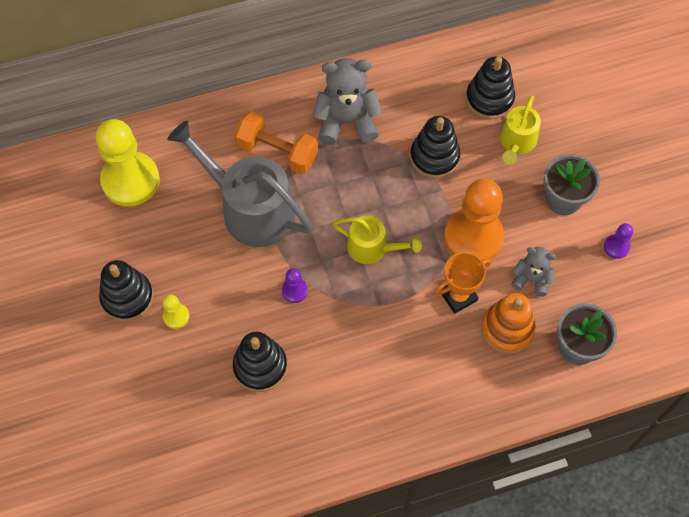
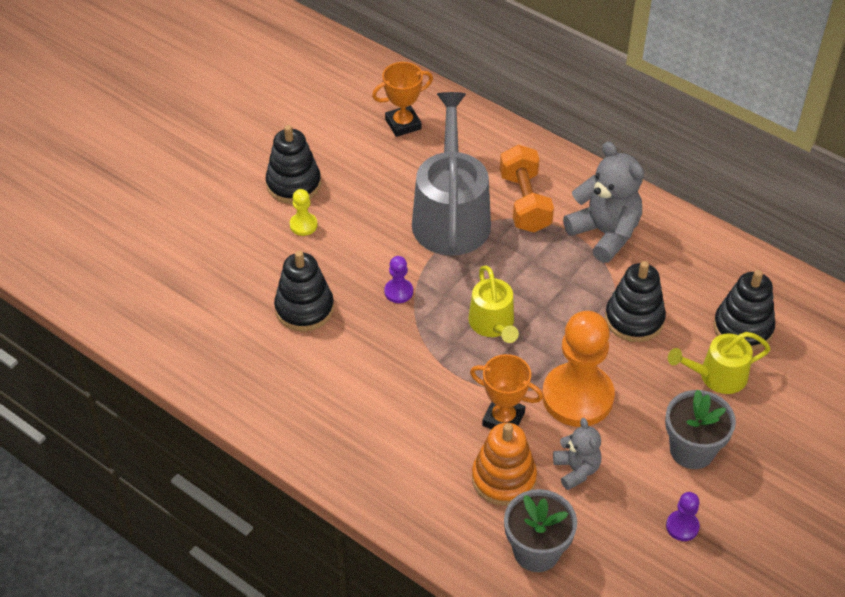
camera: 55 degrees right, 15 degrees down
yellow pawn [96,119,160,206] -> orange trophy [372,62,433,137]

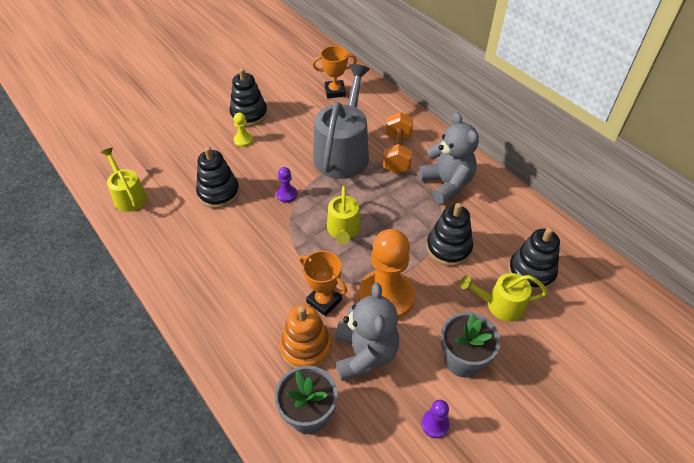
camera: 15 degrees right, 0 degrees up
grey teddy bear [553,418,601,490] -> grey teddy bear [335,283,399,381], size x1.74
none -> yellow watering can [101,148,147,212]

